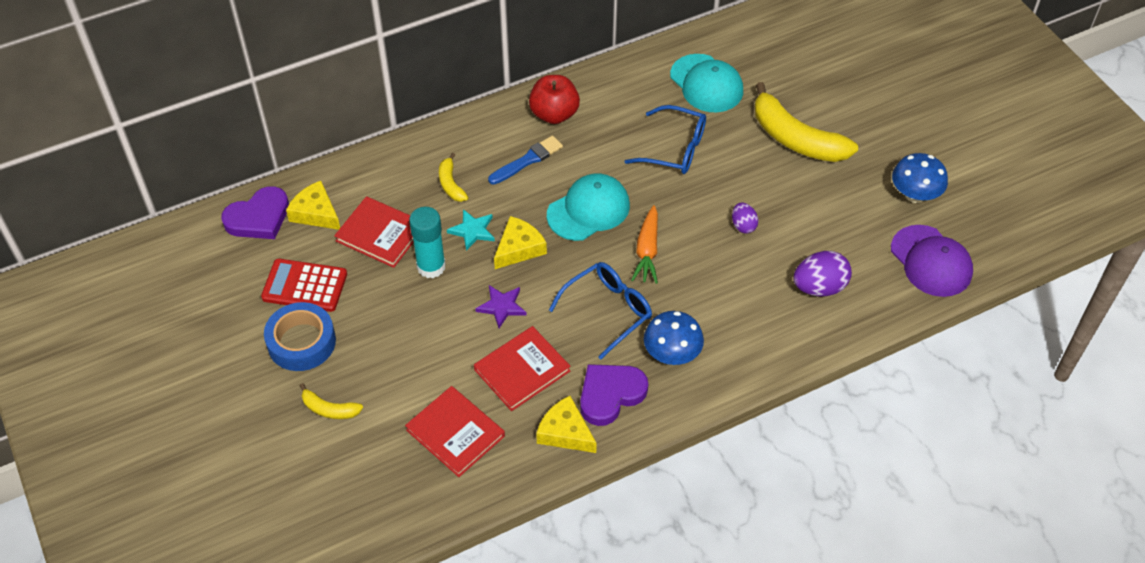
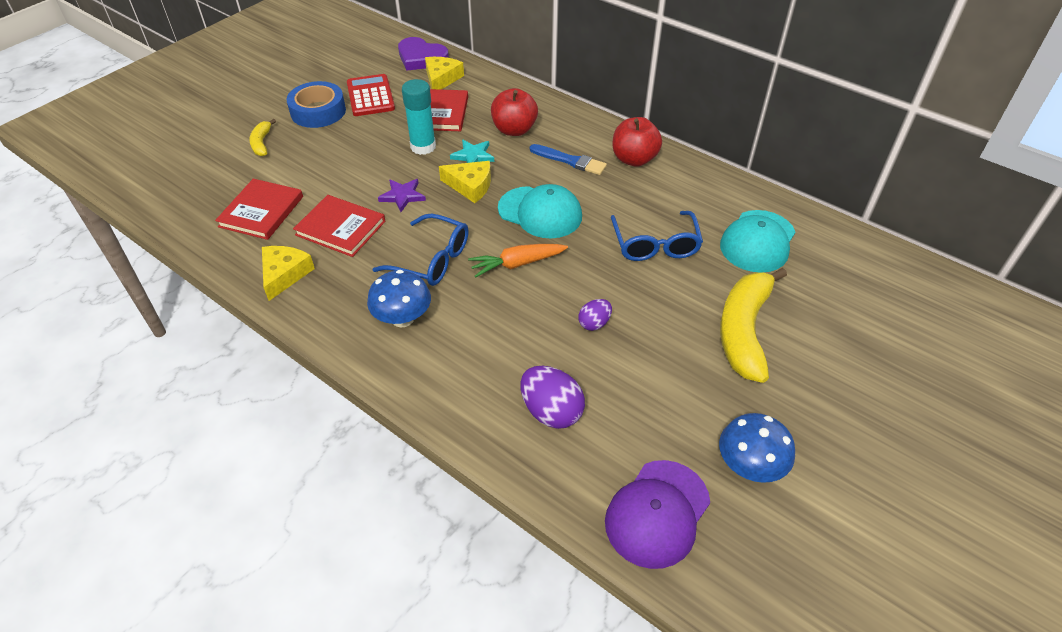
camera: 65 degrees right, 5 degrees down
yellow banana [439,153,469,202] -> red apple [491,88,538,136]
purple heart [580,364,648,426] -> none

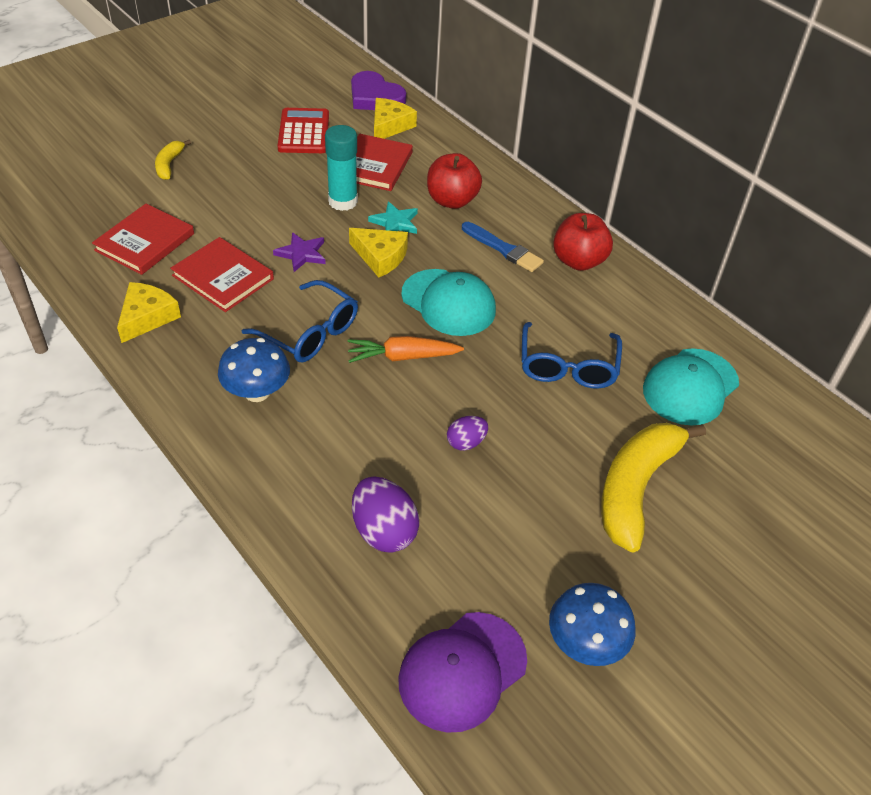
camera: 10 degrees right, 0 degrees up
blue tape [286,81,346,128] -> none

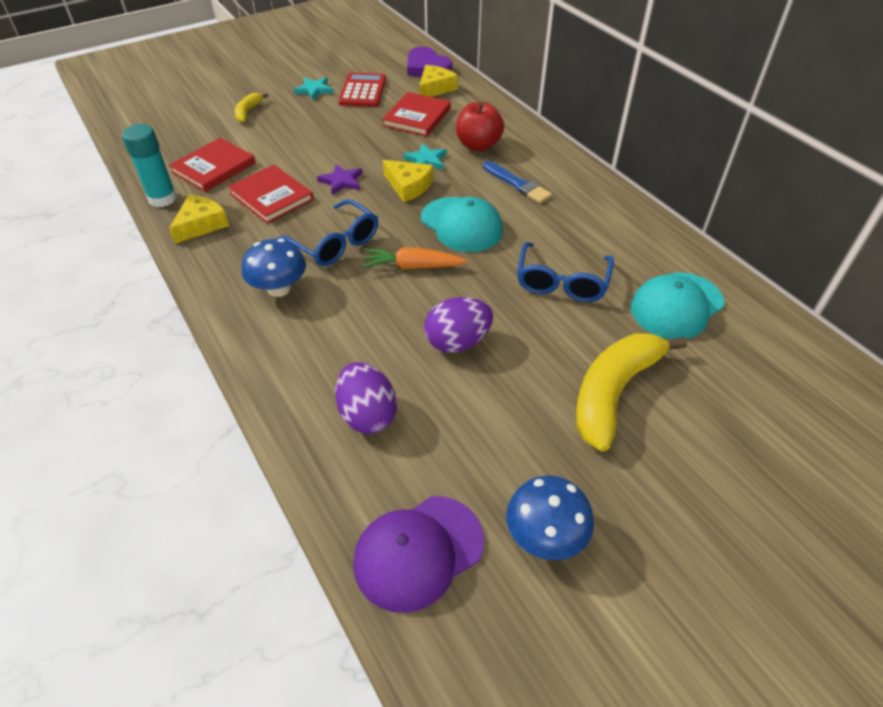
camera: 10 degrees right, 0 degrees up
turquoise glue stick [325,125,358,211] -> turquoise glue stick moved to [122,124,177,207]
purple egg [447,416,488,451] -> purple egg [424,297,493,353], size x1.72
red apple [553,213,613,271] -> none
none -> turquoise star [294,77,334,100]

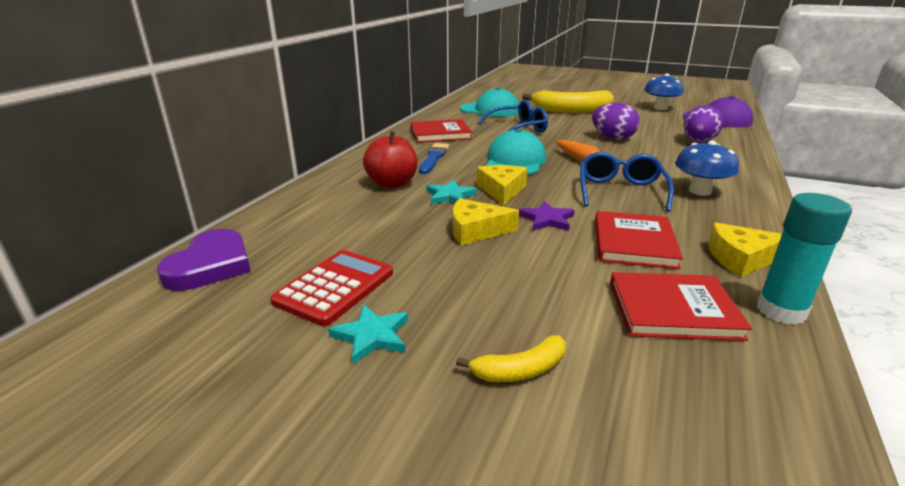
camera: 125 degrees left, 20 degrees down
red calculator [338,72,386,107] -> red calculator turned 150 degrees clockwise [270,250,393,326]
red book [382,92,451,137] -> red book moved to [411,119,472,143]
yellow cheese [419,65,458,97] -> yellow cheese moved to [453,198,519,246]

